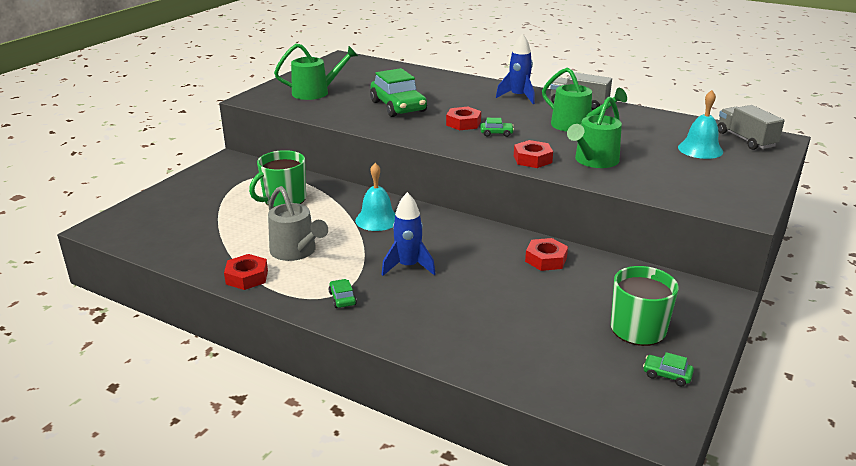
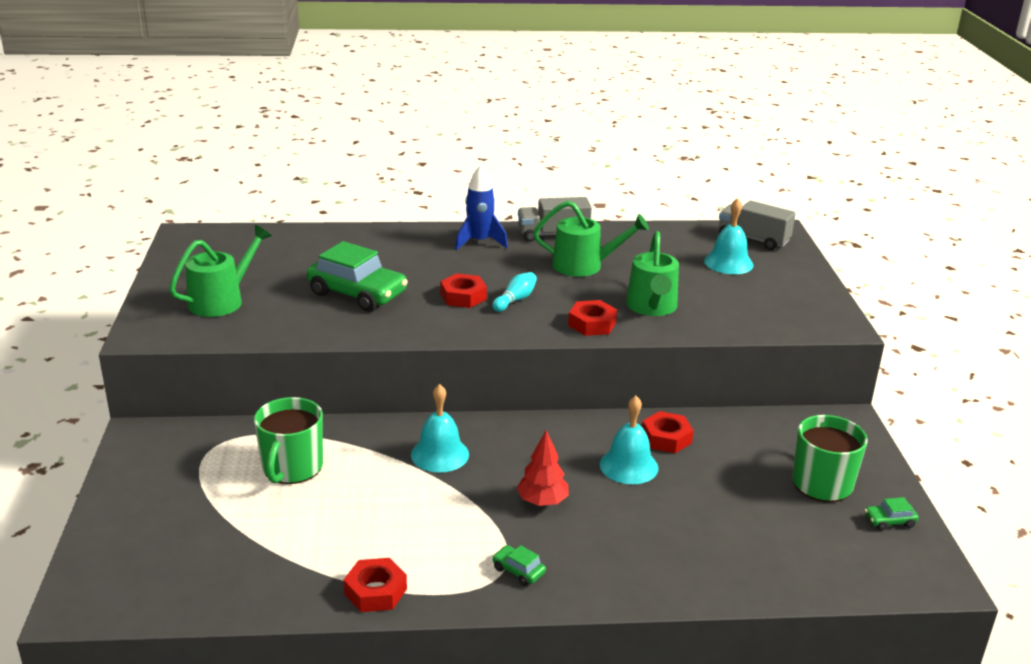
camera: 35 degrees left, 0 degrees up
grey watering can [268,186,328,261] -> none
blue rocket [381,192,436,276] -> red tree [516,430,569,506]
green car [481,118,514,137] -> turquoise bowling pin [492,272,537,312]
none -> turquoise bell [600,396,658,484]

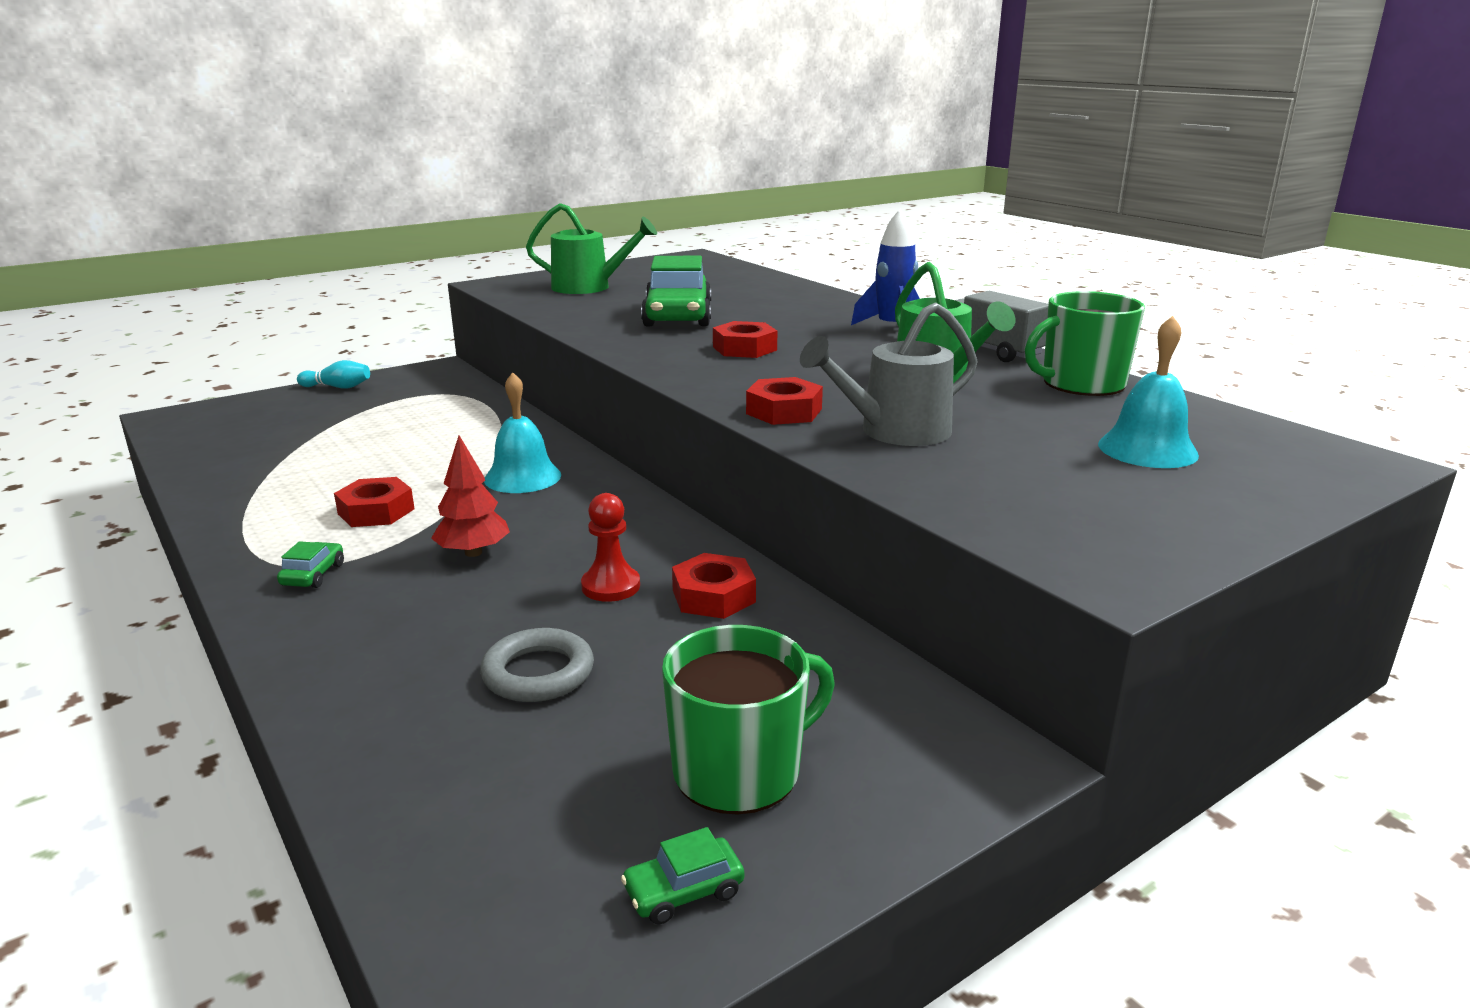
camera: 60 degrees right, 5 degrees down
green mug [254,397,323,484] -> green mug moved to [1025,291,1145,396]
red nut [343,558,407,612] -> red nut moved to [334,477,415,527]
turquoise bowling pin [492,272,537,312] -> turquoise bowling pin moved to [297,360,370,389]
turquoise bell [600,396,658,484] -> red pawn [581,493,640,602]
green watering can [626,231,679,316] -> grey watering can [800,302,978,446]
grey truck [719,200,796,250] -> none
green car [865,497,919,531] -> green car turned 75 degrees counterclockwise [621,827,744,925]
none -> grey ring [480,628,594,702]

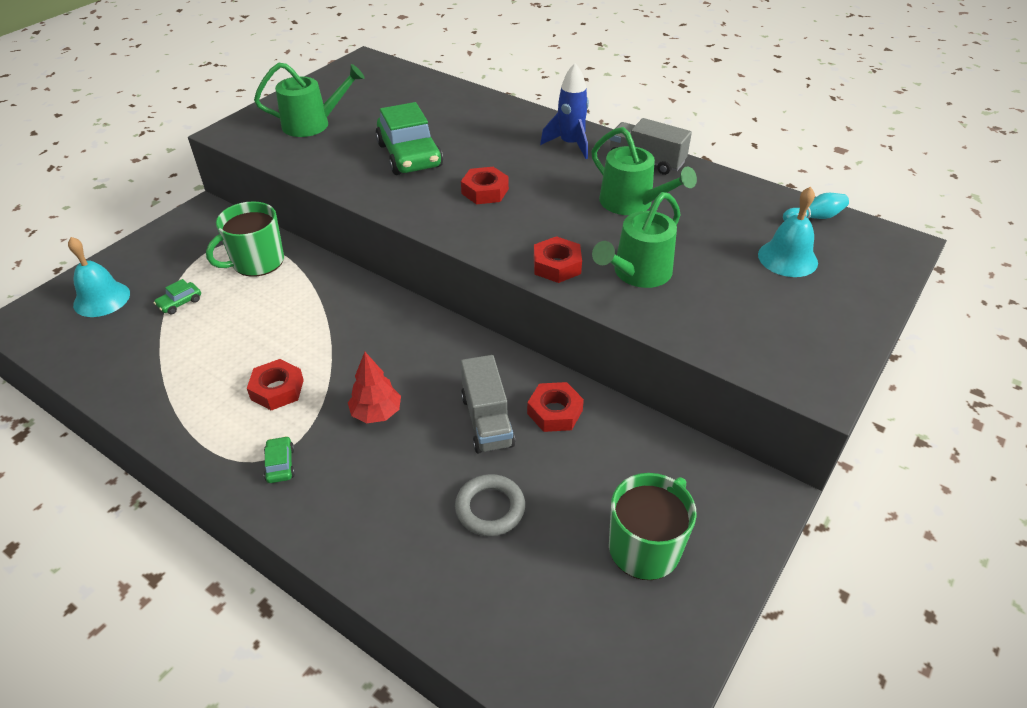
camera: 20 degrees left, 20 degrees up
turquoise bowling pin [297,360,370,389] -> turquoise bowling pin moved to [783,193,849,221]
turquoise bell [484,372,561,493] -> turquoise bell moved to [68,237,130,317]
red pawn [581,493,640,602] -> grey truck [461,355,515,454]
green car [621,827,744,925] -> green car moved to [154,279,201,314]
grey watering can [800,302,978,446] -> green watering can [592,192,681,288]
green mug [1025,291,1145,396] -> green mug moved to [206,201,284,277]

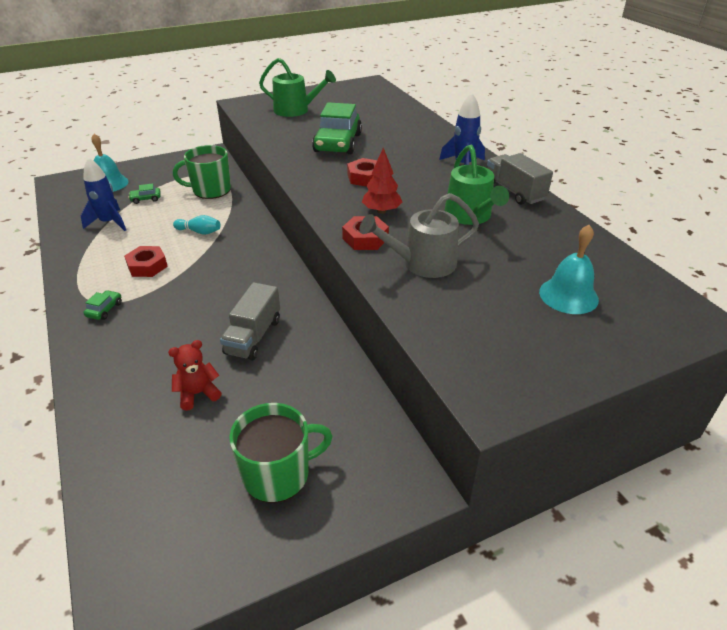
camera: 30 degrees right, 5 degrees down
red tree [348,352,401,423] -> red tree moved to [362,148,402,214]
grey ring [455,474,525,536] -> red teddy bear [168,340,221,411]
red nut [527,382,584,432] -> none
green watering can [592,192,681,288] -> grey watering can [360,193,479,278]
turquoise bowling pin [783,193,849,221] -> turquoise bowling pin moved to [173,215,221,235]
none -> blue rocket [81,158,126,231]

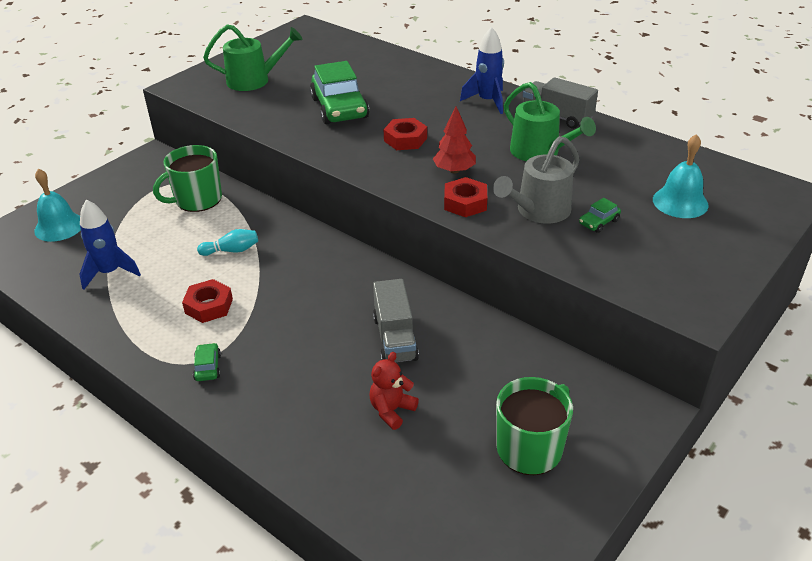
camera: 25 degrees left, 0 degrees up
green car [128,183,161,204] -> green car moved to [579,198,621,233]

